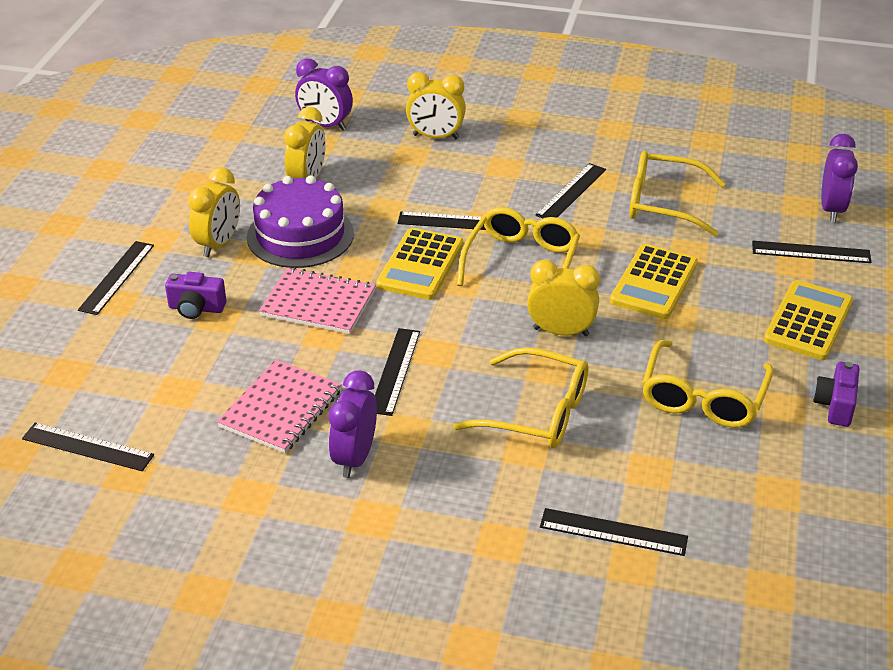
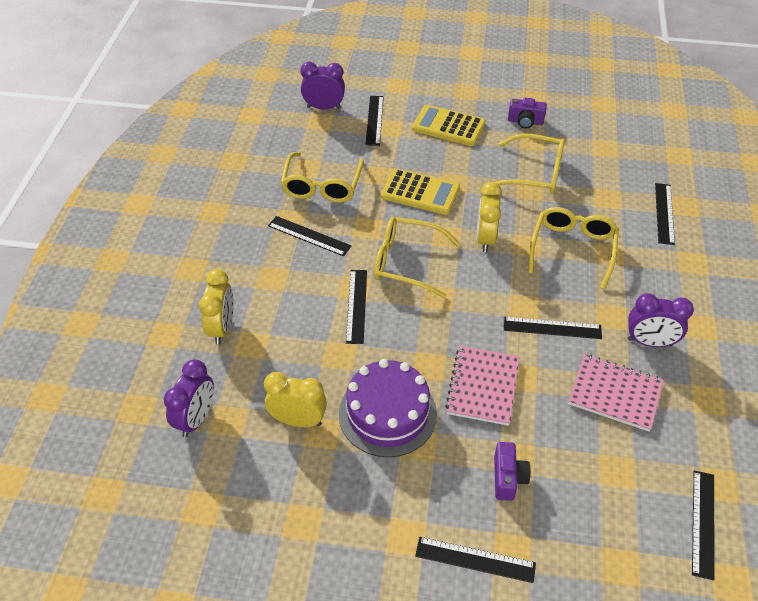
camera: 95 degrees left, 10 degrees up
yellow clock [188,167,240,257] -> none
yellow calculator [376,228,463,300] -> none

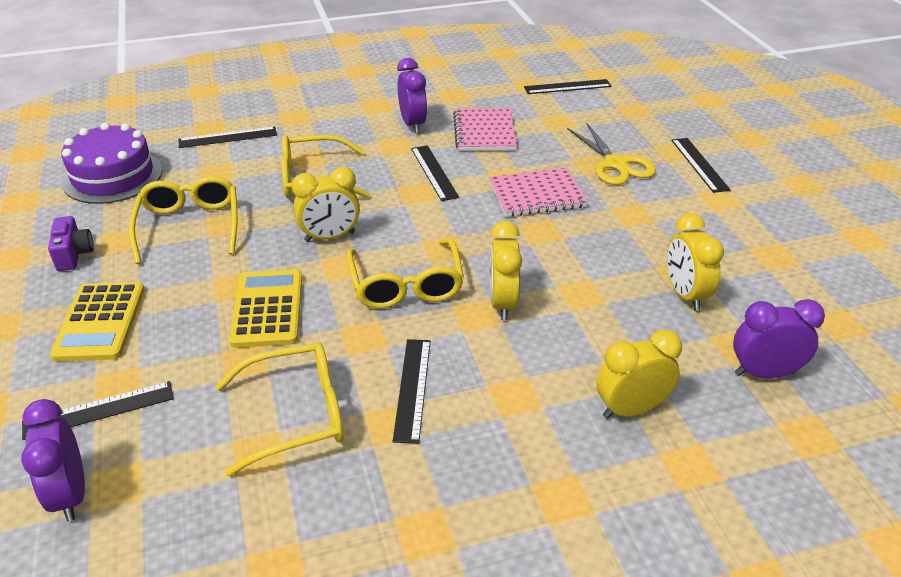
camera: 115 degrees left, 10 degrees down
purple cake [339,359,437,457] -> purple cake moved to [61,123,163,204]
black ruler [346,270,367,344] -> yellow clock [489,221,522,320]
purple camera [494,442,531,501] -> yellow scissors [567,123,656,185]

